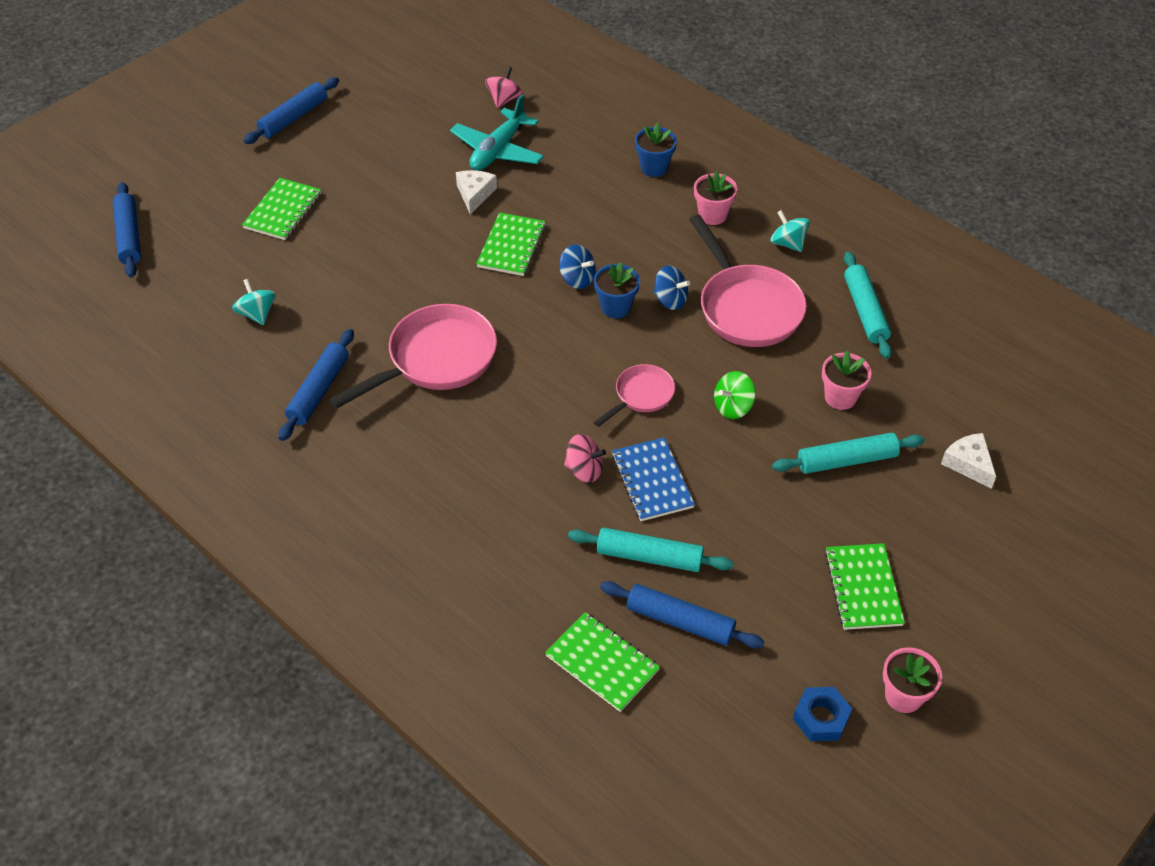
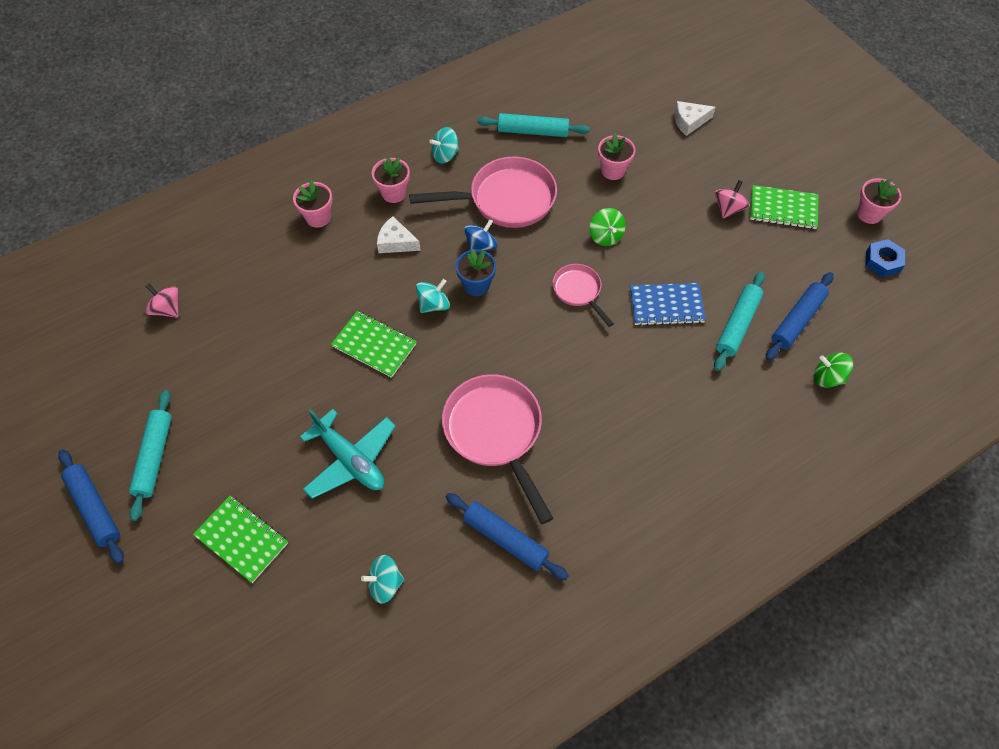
camera: 75 degrees left, 10 degrees up
blue rolling pin [113,182,141,277] -> none
turquoise plane [450,94,544,171] -> turquoise plane moved to [300,409,396,499]
white cheese [456,170,497,214] -> white cheese moved to [377,216,421,253]
green notebook [545,612,660,712] -> green spinning top [814,353,853,388]
blue spinning top [559,244,596,289] -> turquoise spinning top [416,279,450,313]
pink spinning top [564,434,606,483] -> pink spinning top moved to [715,180,750,218]
blue flower pot [635,123,677,177] -> pink flower pot [293,180,332,228]
turquoise rolling pin [772,433,925,474] -> turquoise rolling pin moved to [129,390,172,521]

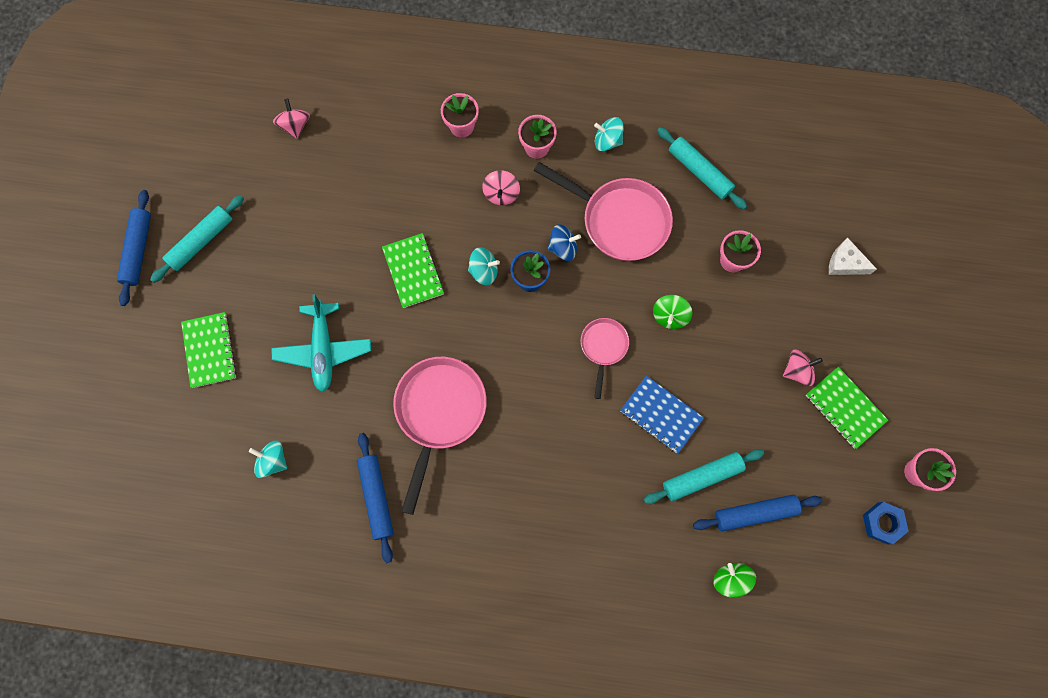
camera: 40 degrees right, 15 degrees up
white cheese [377,216,421,253] -> pink spinning top [482,170,520,205]

